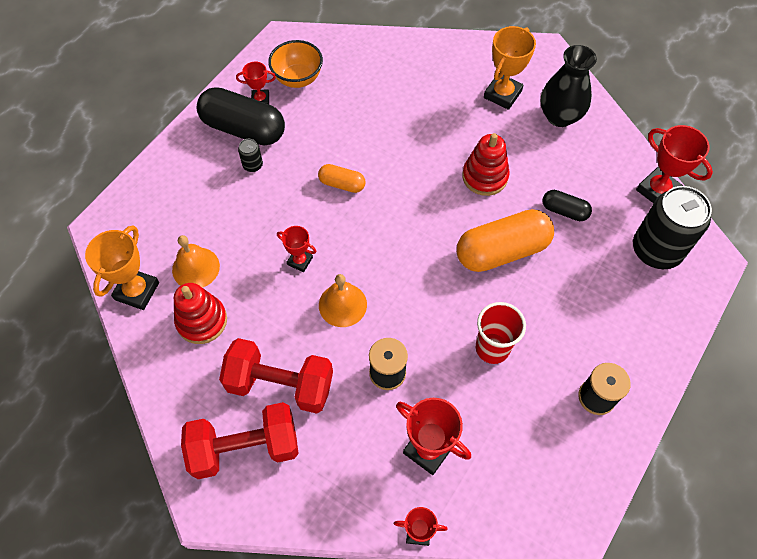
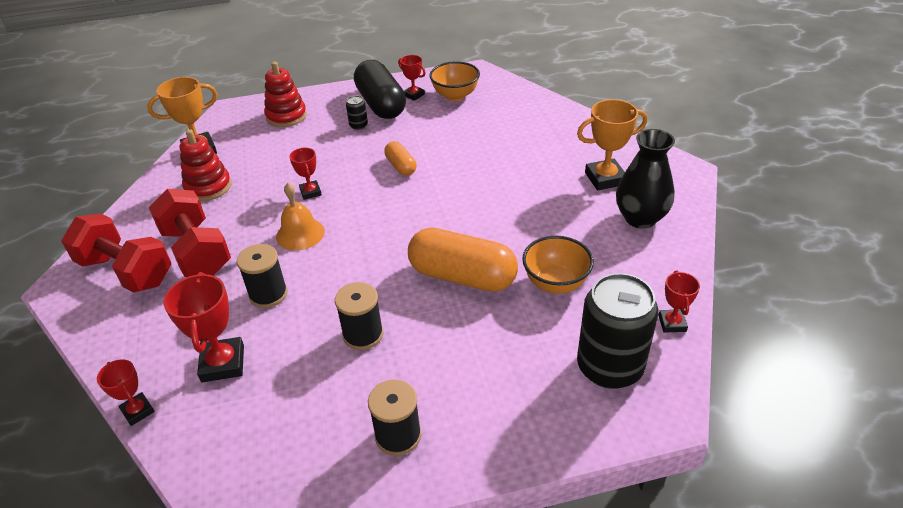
camera: 45 degrees right, 20 degrees down
orange bell [172,235,220,288] -> none
red stacking toy [462,133,510,196] -> red stacking toy moved to [264,61,307,127]
red cup [476,302,526,364] -> black spool [335,282,383,350]
black capsule [542,190,592,221] -> orange bowl [522,236,594,294]
red trophy [636,125,713,204] -> red trophy [658,271,700,333], size x0.59

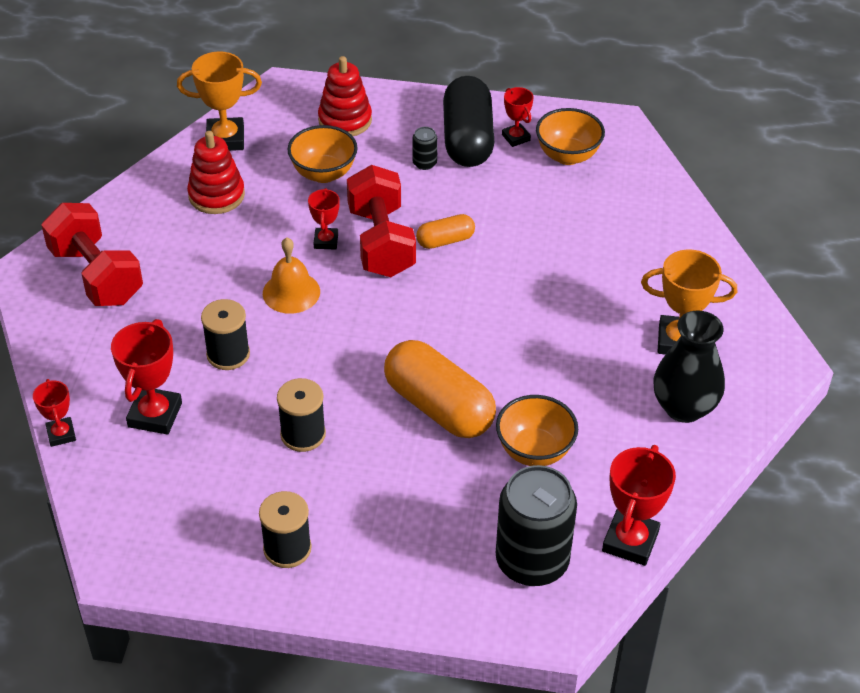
camera: 20 degrees right, 5 degrees up
red dumbbell [149,189,231,277] -> red dumbbell moved to [347,165,416,277]
orange capsule [384,141,417,176] -> orange capsule turned 75 degrees clockwise [416,214,475,249]
red trophy [658,271,700,333] -> red trophy [602,445,676,566], size x1.70
none -> orange bowl [287,125,358,183]

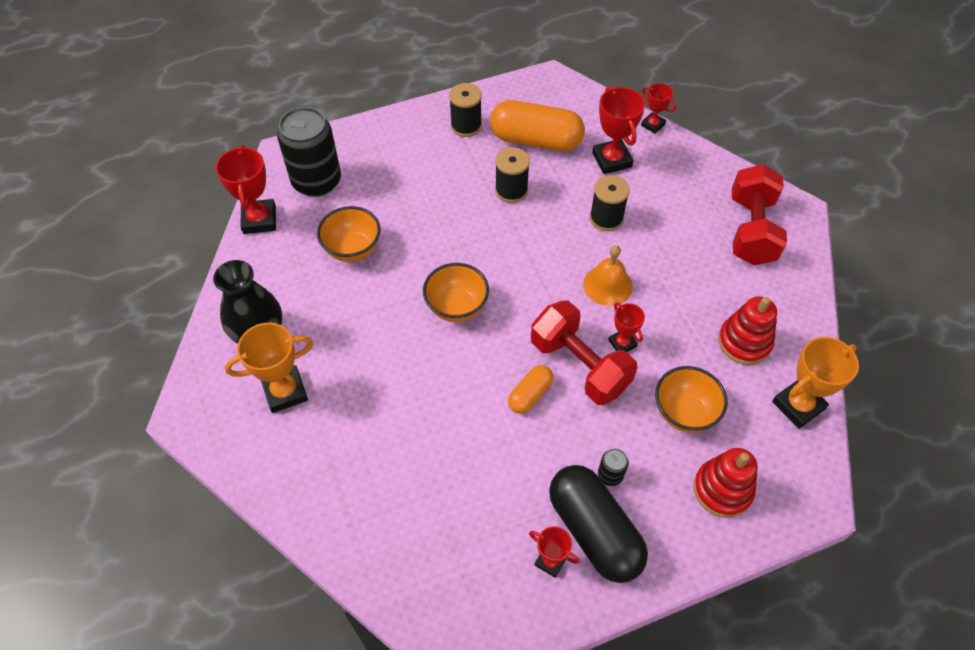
camera: 150 degrees right, 10 degrees up
red dumbbell [41,203,143,306] -> red dumbbell turned 75 degrees clockwise [732,164,787,265]
orange capsule [384,340,496,438] -> orange capsule moved to [490,100,585,151]
orange bowl [536,108,605,165] -> orange bowl moved to [423,263,489,322]

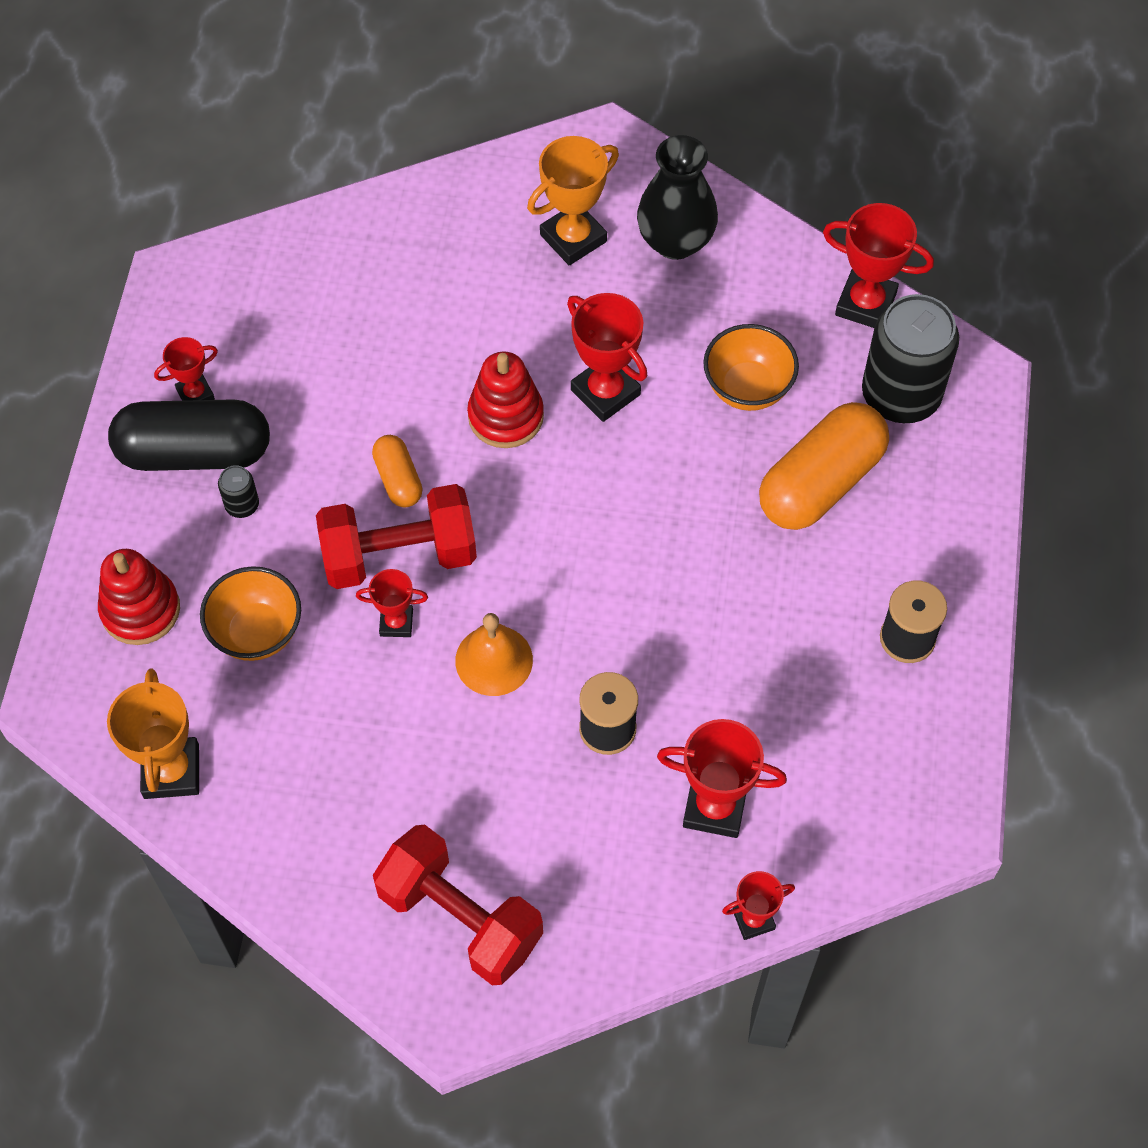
camera: 120 degrees right, 5 degrees up
orange trophy [225,323,313,413] -> orange trophy turned 45 degrees clockwise [527,136,619,265]
orange bowl [423,263,489,322] -> none
orange capsule [490,100,585,151] -> orange capsule moved to [759,402,889,530]
black spool [495,147,530,203] -> none
red stacking toy [718,296,777,365] -> red stacking toy moved to [467,351,544,448]
none -> red trophy [567,293,647,422]

